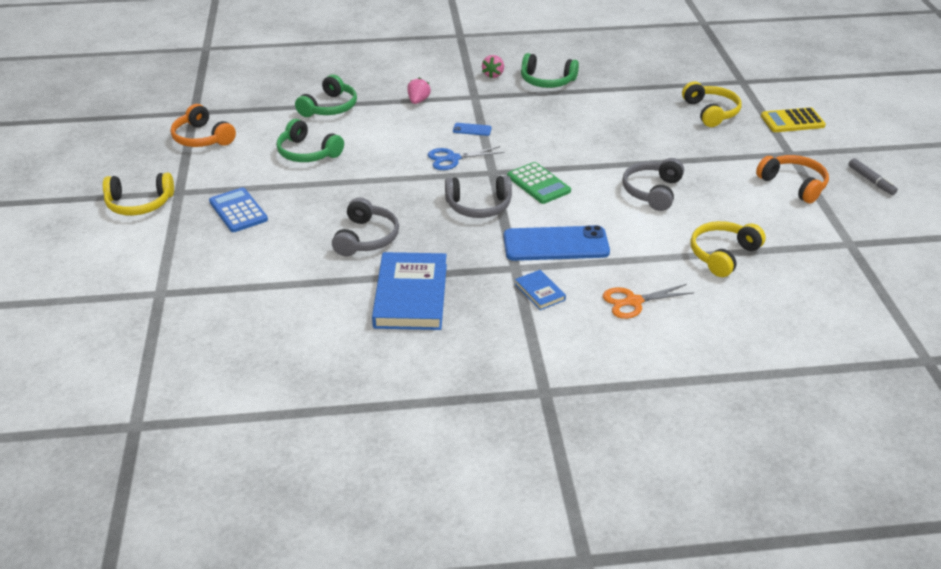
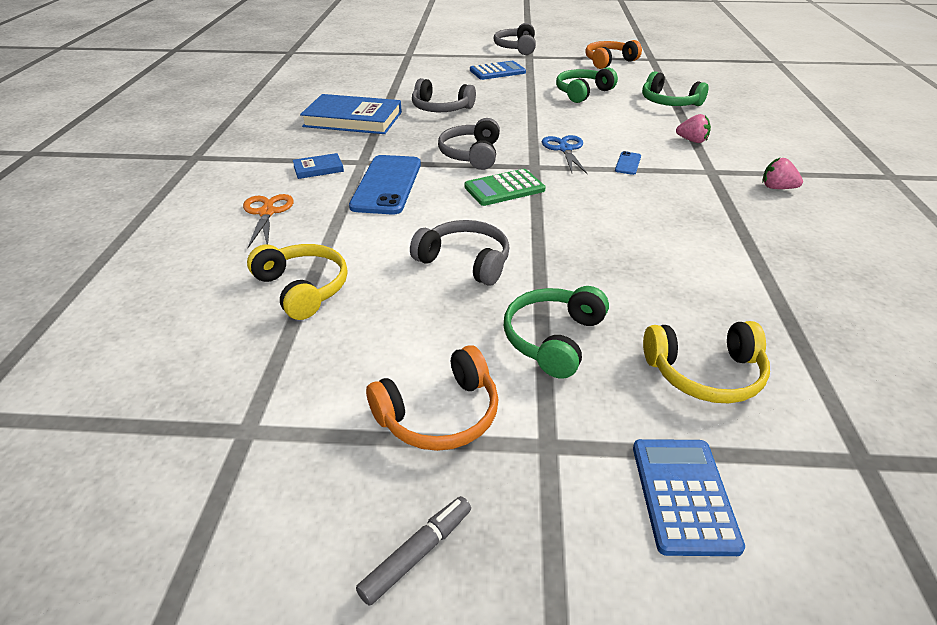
camera: 100 degrees right, 0 degrees up
yellow headphones [103,173,174,215] -> grey headphones [494,23,536,55]
green headphones [521,53,579,88] -> green headphones moved to [504,286,609,379]
yellow calculator [761,107,826,132] -> blue calculator [633,439,745,556]
grey marker [849,158,898,195] -> grey marker turned 150 degrees clockwise [356,496,471,606]

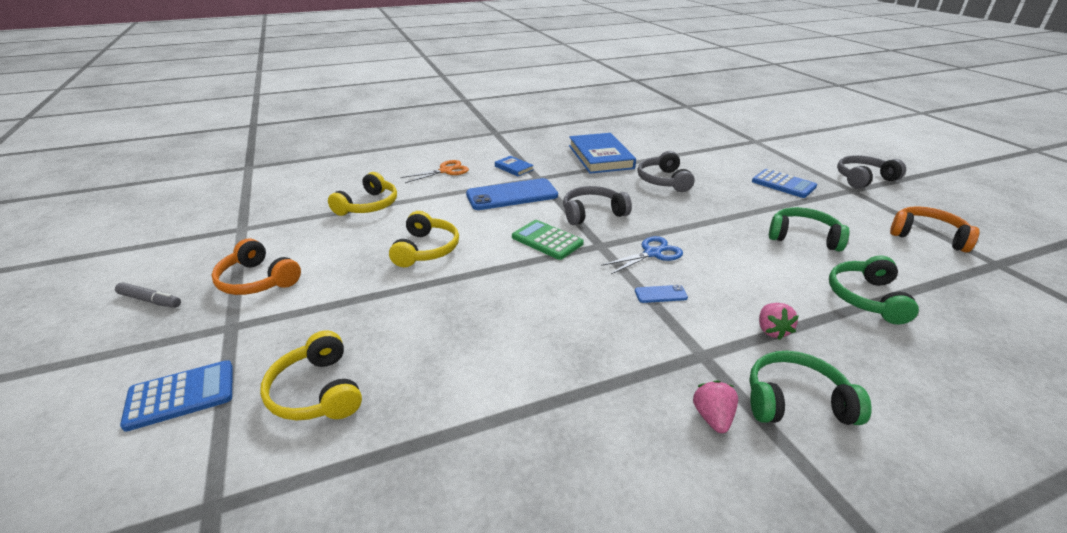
camera: 65 degrees right, 5 degrees down
grey headphones [410,220,510,286] -> yellow headphones [389,211,459,267]
green headphones [504,286,609,379] -> green headphones moved to [749,351,872,425]

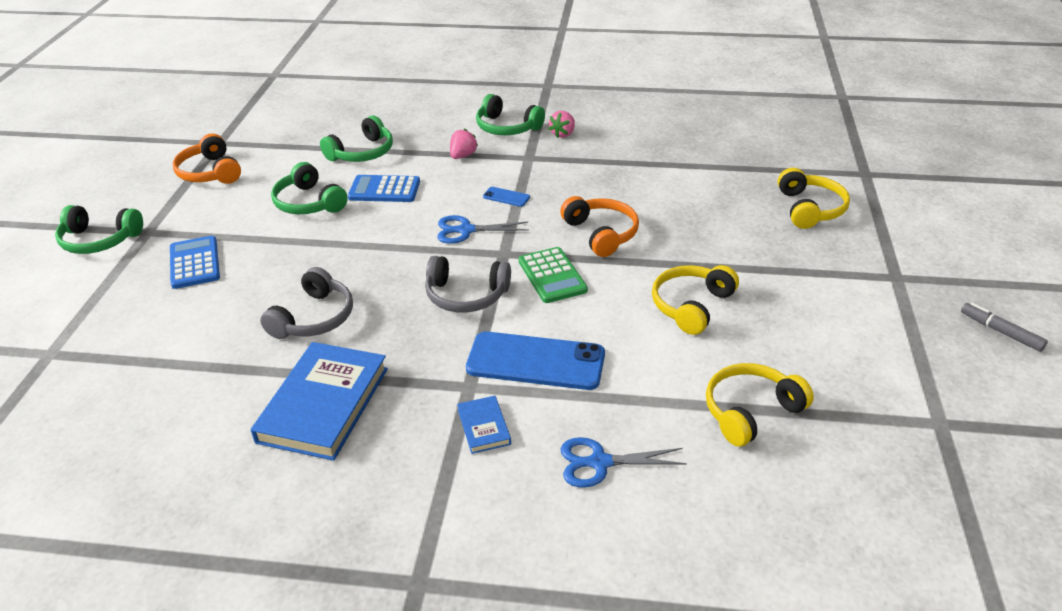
camera: 150 degrees left, 5 degrees up
blue calculator [120,360,233,432] -> blue calculator moved to [348,175,420,202]
orange headphones [212,238,301,295] -> orange headphones moved to [560,196,639,257]
orange scissors [400,160,469,183] -> blue scissors [560,437,687,487]
grey headphones [837,155,906,189] -> green headphones [55,205,143,254]

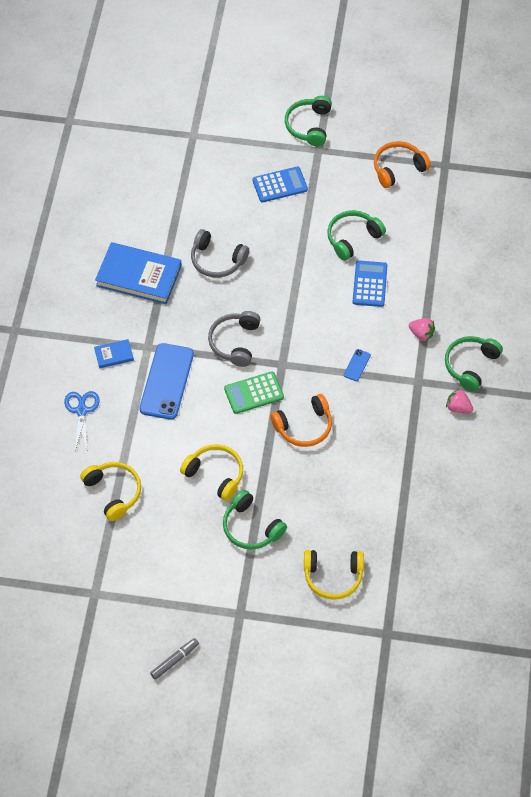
camera: 90 degrees right, 20 degrees up
green headphones [320,116,393,162] -> green headphones moved to [223,490,287,550]
blue scissors [437,215,529,244] -> none

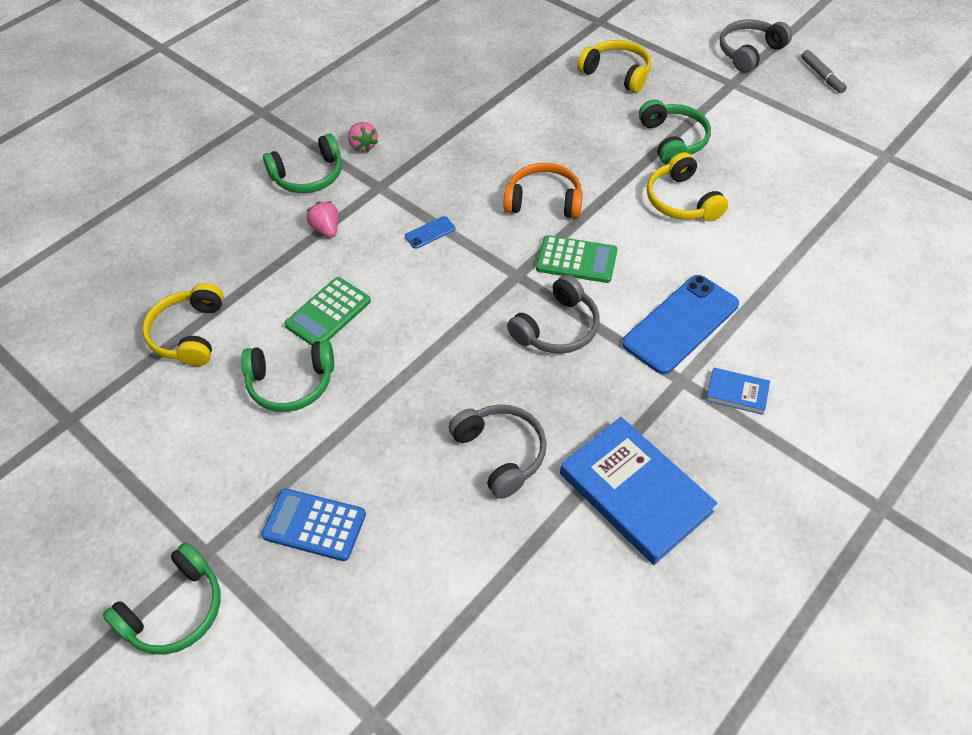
camera: 145 degrees left, 5 degrees down
blue scissors [64,391,100,450] -> none
yellow headphones [80,462,141,521] -> yellow headphones moved to [142,283,224,366]
grey marker [150,638,199,680] -> grey marker turned 105 degrees counterclockwise [801,50,847,93]
blue calculator [353,260,387,307] -> green calculator [284,277,371,346]
orange headphones [374,141,431,188] -> none
none -> grey headphones [720,19,792,73]

